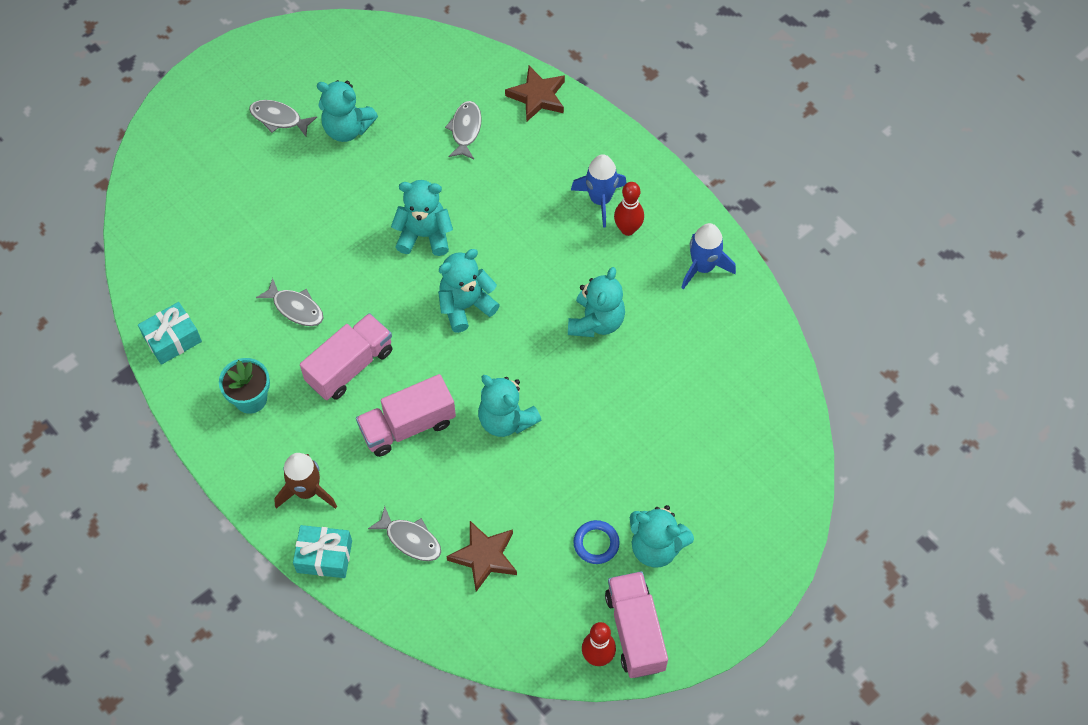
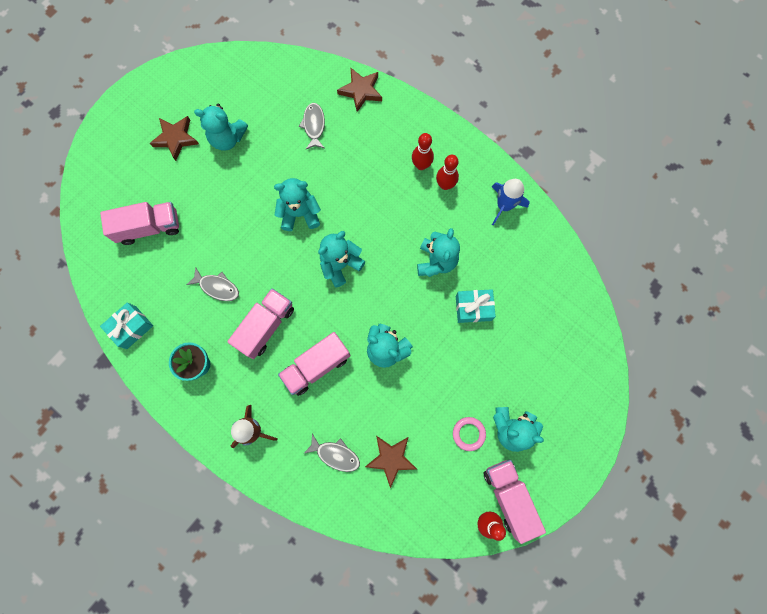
camera: 10 degrees left, 15 degrees up
grey fish [249,100,317,136] -> brown star [150,116,199,161]
turquoise gift [293,525,352,578] -> turquoise gift moved to [456,289,496,323]
blue rocket [571,154,626,228] -> red bowling pin [412,133,434,170]
blue ring [573,520,620,564] -> pink ring [453,417,486,451]
none -> pink truck [100,202,179,245]

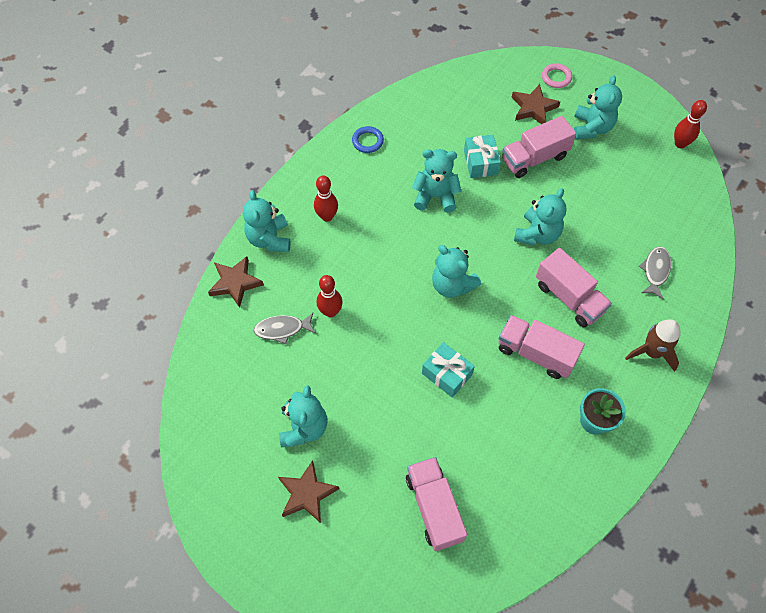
camera: 95 degrees left, 15 degrees down
turquoise gift [100,302,153,349] -> turquoise gift moved to [422,342,475,398]
grey fish [186,267,239,301] -> none
turquoise teddy bear [274,178,321,231] -> turquoise teddy bear moved to [243,190,291,252]
brown star [365,436,417,488] -> brown star moved to [511,84,560,124]
red bowling pin [436,155,459,190] -> red bowling pin moved to [317,275,343,317]
pink ring [453,417,486,451] -> pink ring moved to [542,63,572,88]
pink truck [484,460,546,544] -> pink truck moved to [502,116,576,178]
blue rocket [492,179,529,226] -> blue ring [352,126,384,153]

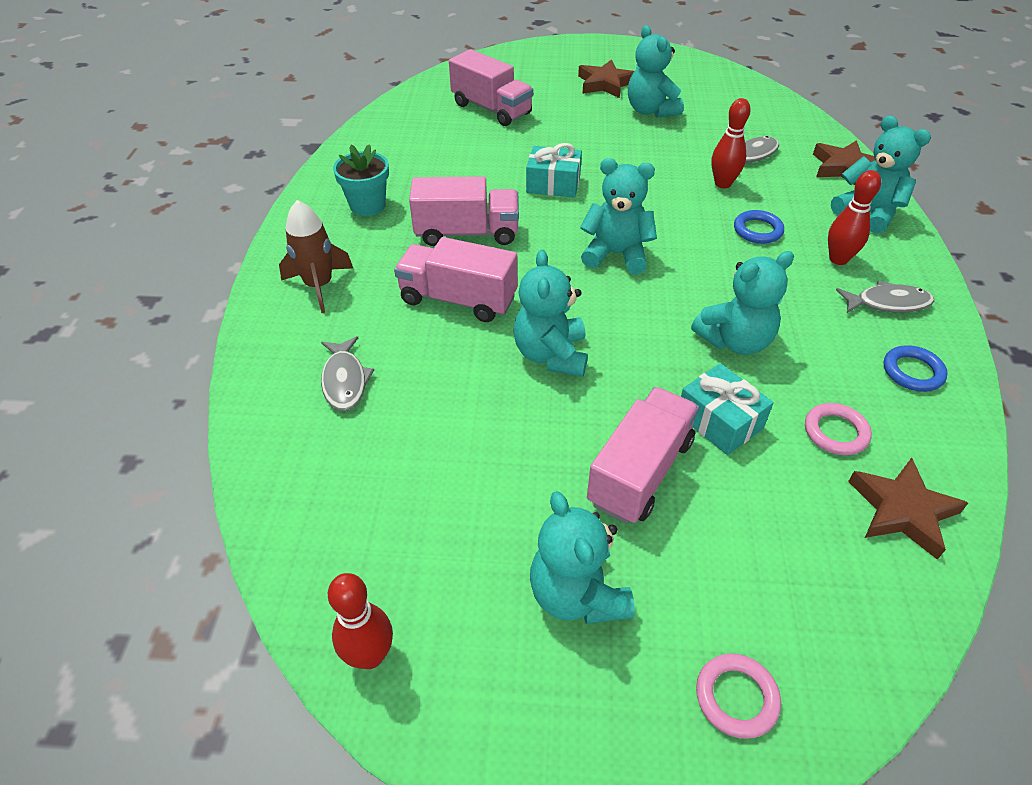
camera: 150 degrees right, 15 degrees down
brown star [511,84,560,124] -> brown star moved to [848,458,968,560]
none -> blue ring [734,210,784,244]
none -> pink ring [805,403,872,455]
none -> grey fish [836,280,934,313]

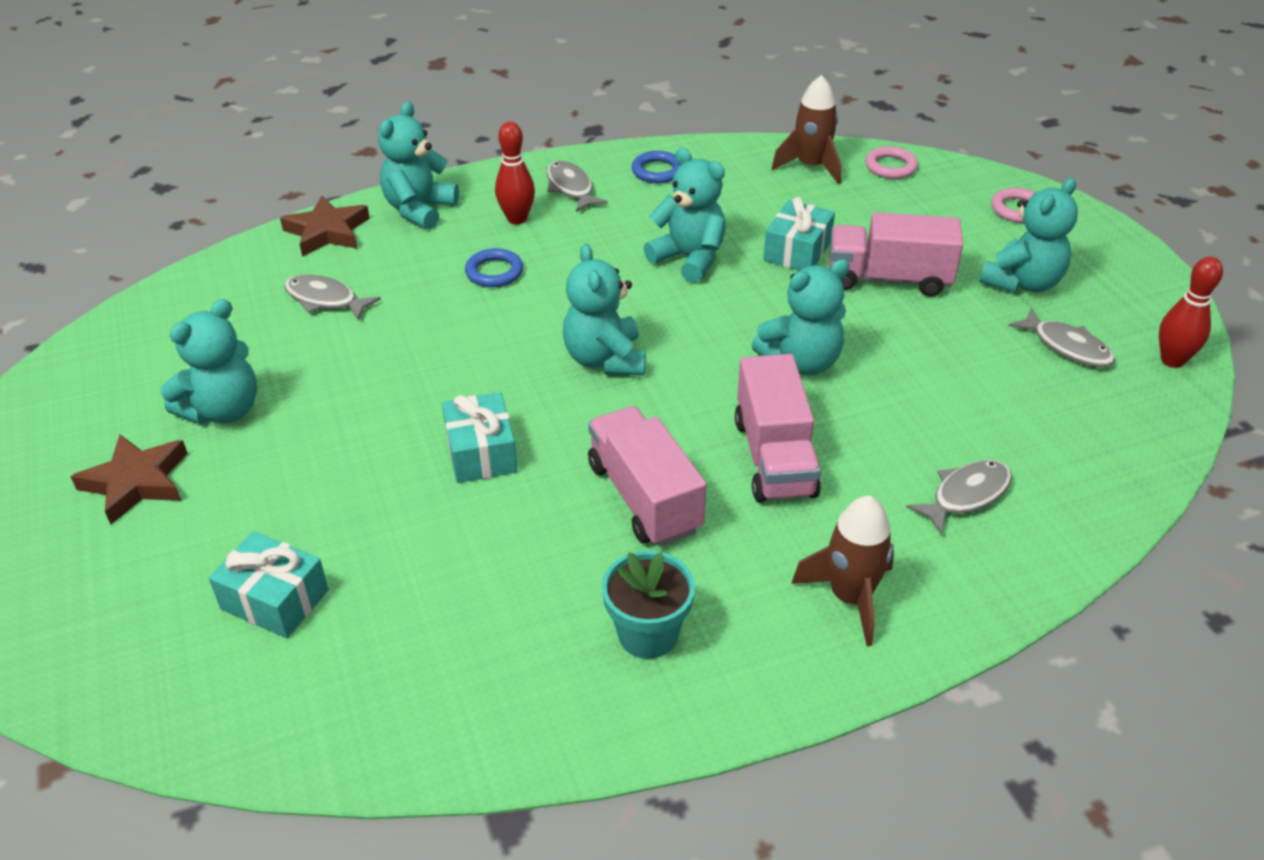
camera: 115 degrees left, 5 degrees down
pink truck [449,49,533,126] -> turquoise gift [209,531,329,638]
red bowling pin [711,98,751,188] -> none
pink ring [805,403,872,455] -> pink ring moved to [865,146,918,179]
brown star [848,458,968,560] -> brown rocket [771,75,841,184]
none -> grey fish [1009,308,1115,367]

